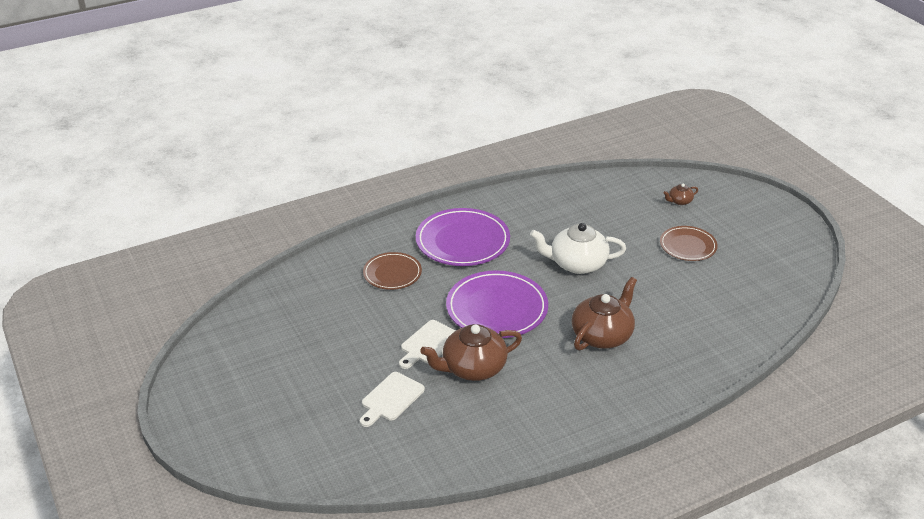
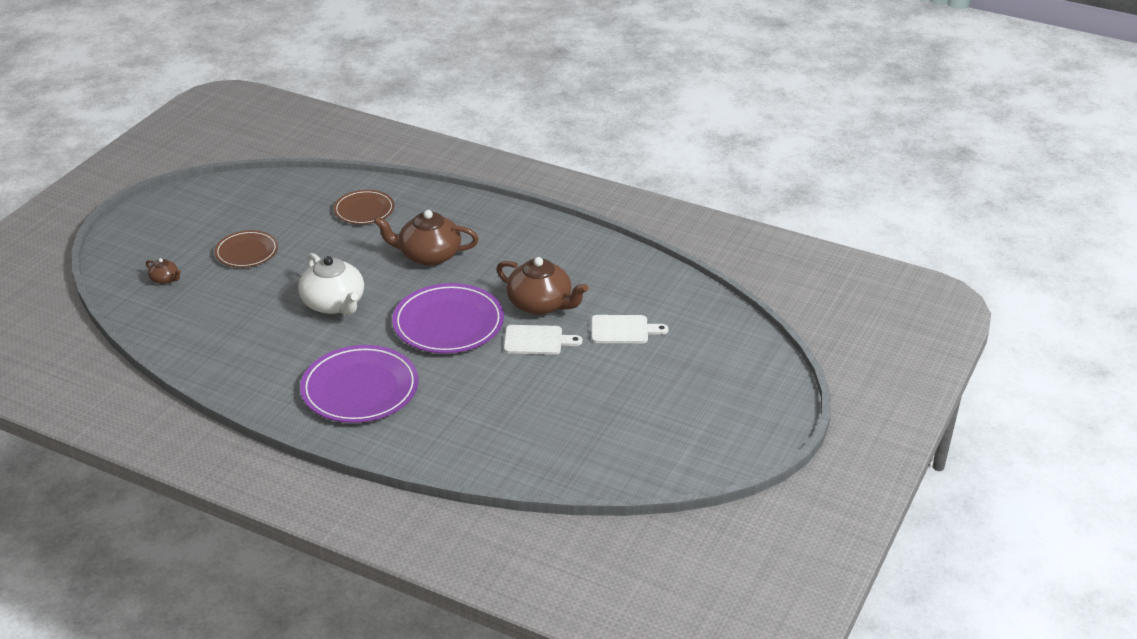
camera: 125 degrees left, 0 degrees up
brown plate [363,252,422,290] -> brown plate moved to [334,190,394,224]

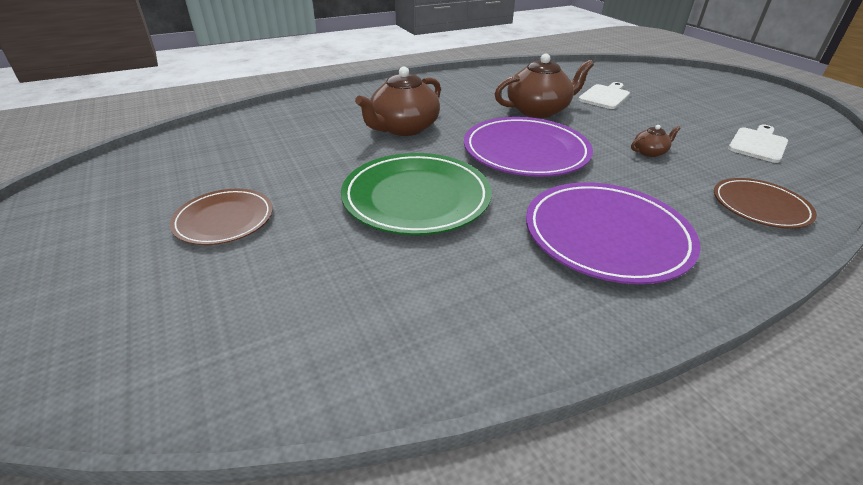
camera: 55 degrees left, 0 degrees up
brown teapot [146,258,181,284] -> brown teapot moved to [631,125,681,157]
white teapot [298,253,364,315] -> green plate [341,153,492,235]
brown plate [334,190,394,224] -> brown plate moved to [714,178,817,229]
white cutting board [504,325,583,355] -> white cutting board moved to [728,125,788,163]

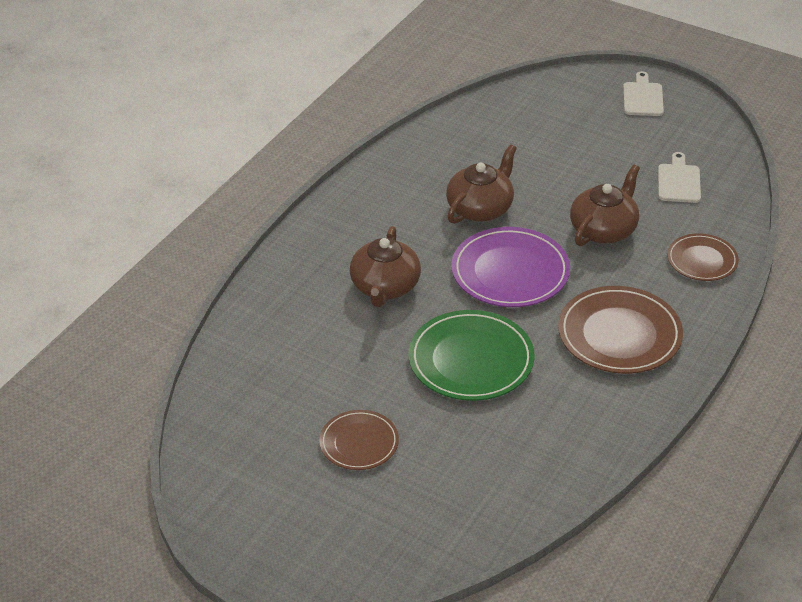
camera: 30 degrees left, 5 degrees up
purple plate [526,182,700,284] -> brown plate [558,286,683,374]
white cutting board [578,82,630,109] -> white cutting board moved to [623,71,664,116]
brown teapot [631,125,681,157] -> brown teapot [570,164,640,246], size x2.18

